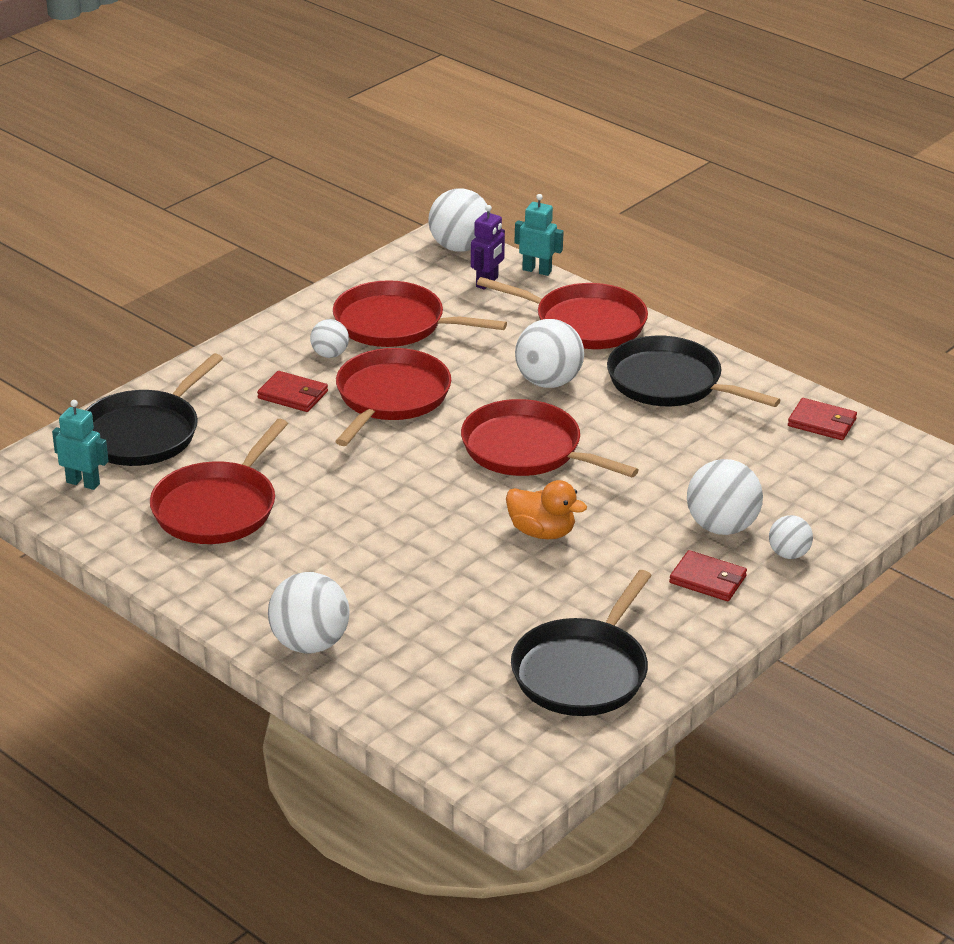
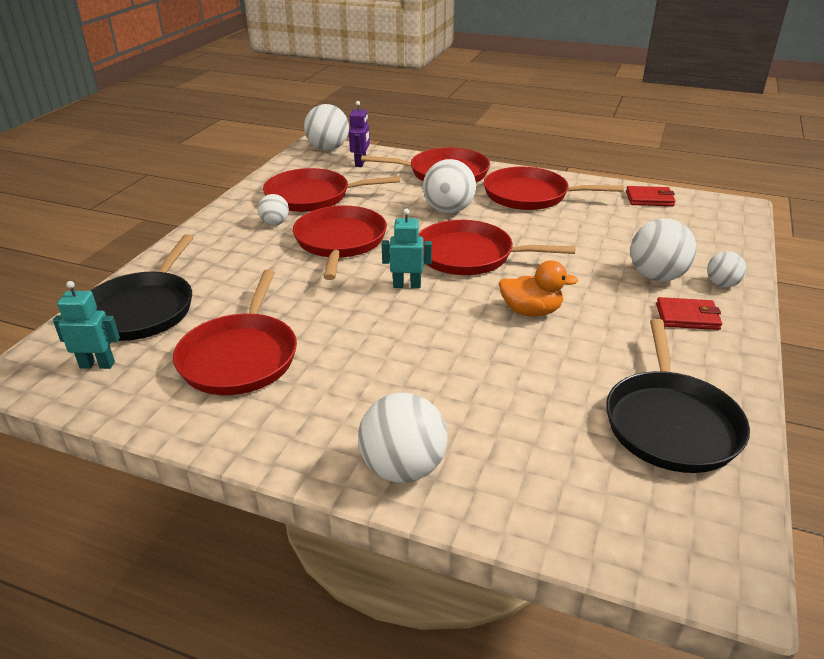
camera: 20 degrees left, 0 degrees up
red wallet [257,371,328,412] -> none
turquoise robot [515,194,564,276] -> turquoise robot moved to [382,208,432,288]
black pan [607,336,781,407] -> red pan [484,167,624,210]

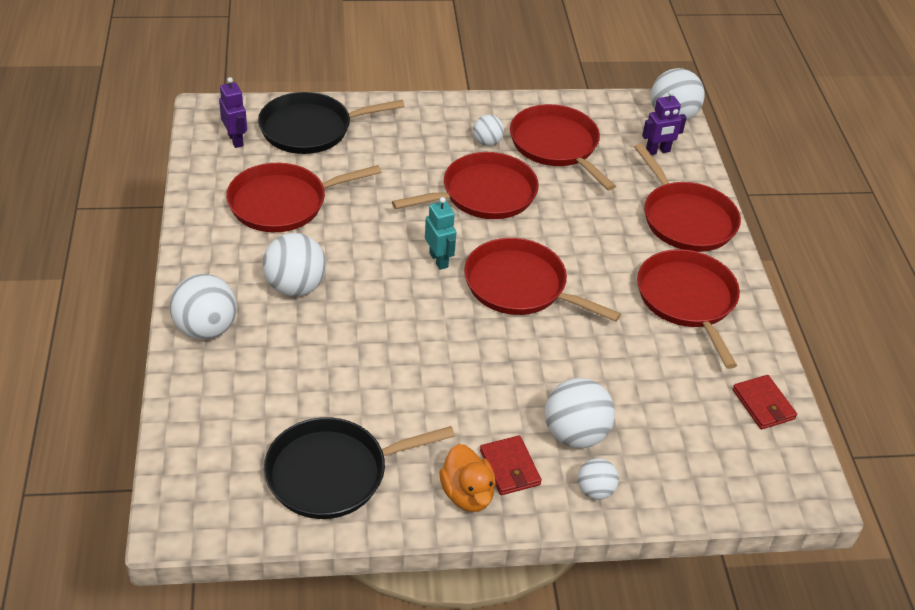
camera: 60 degrees right, 10 degrees up
turquoise robot [53,281,120,369] -> purple robot [219,77,247,148]
red pan [418,220,576,275] -> red pan turned 45 degrees counterclockwise [464,238,621,322]
white ball [423,159,476,213] -> white ball moved to [262,233,326,296]
orange duck [499,260,578,316] -> orange duck moved to [439,444,496,512]

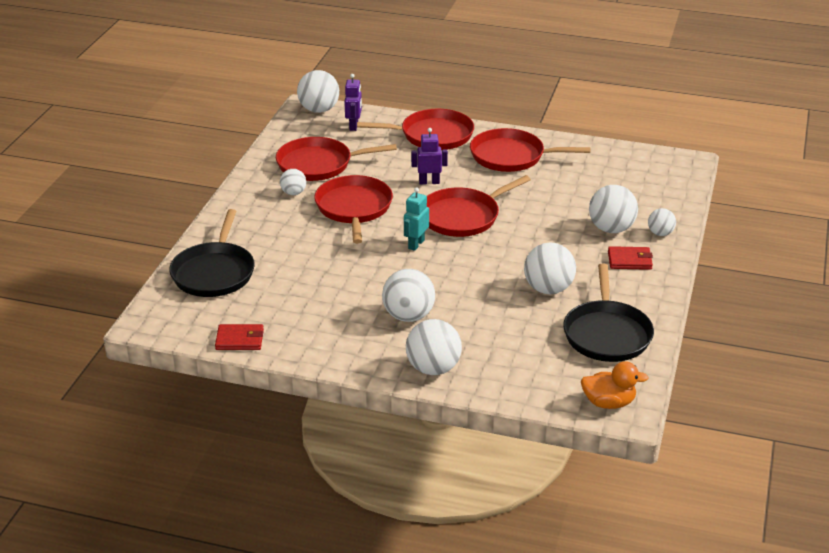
camera: 65 degrees left, 10 degrees down
purple robot [219,77,247,148] -> purple robot moved to [411,128,448,185]
red pan [226,163,381,232] -> none
turquoise robot [425,197,456,270] -> turquoise robot turned 60 degrees counterclockwise [404,188,429,251]
orange duck [439,444,496,512] -> orange duck moved to [581,361,649,409]
red wallet [733,375,797,429] -> red wallet moved to [215,324,264,350]
none -> white ball [524,242,576,294]

